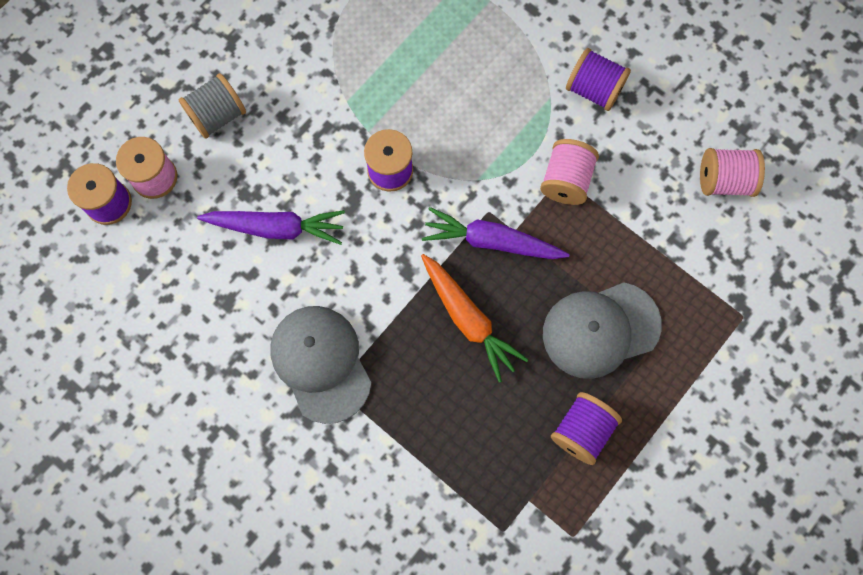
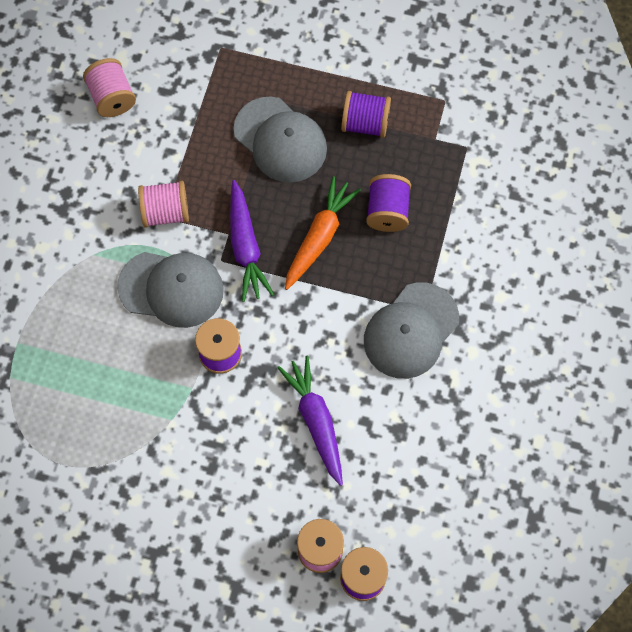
camera: 115 degrees left, 5 degrees down
grey spool [179,73,246,139] -> none
purple spool [566,48,631,111] -> purple spool moved to [366,174,411,232]
none -> grey cap [117,252,224,328]

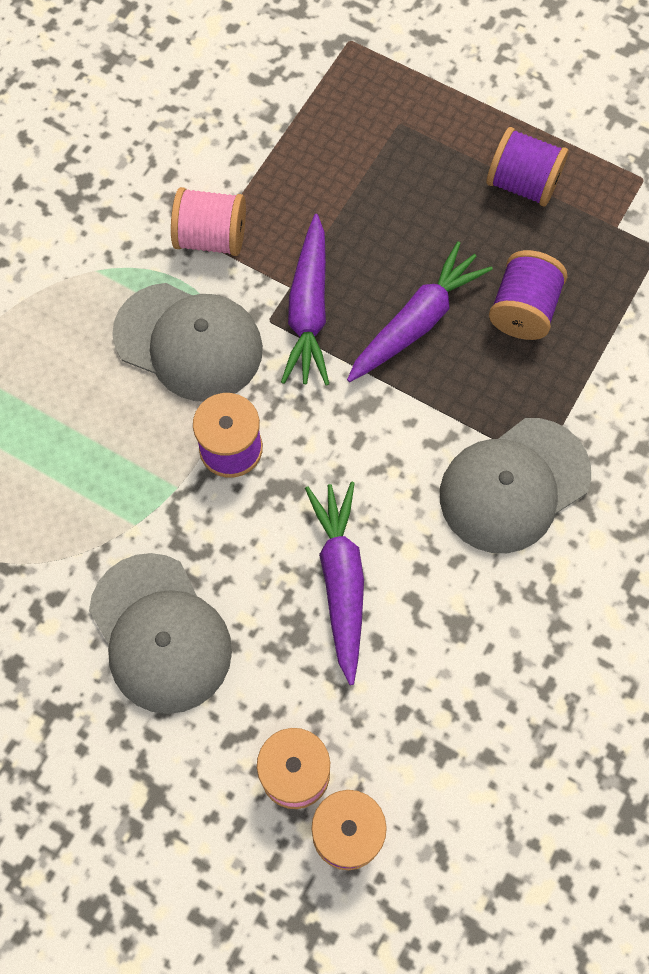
camera: 15 degrees right, 0 degrees up
pink spool [83,58,136,117] -> none
grey cap [233,96,327,183] -> grey cap moved to [89,553,232,714]
orange carrot [285,176,361,290] -> purple carrot [347,241,493,382]

